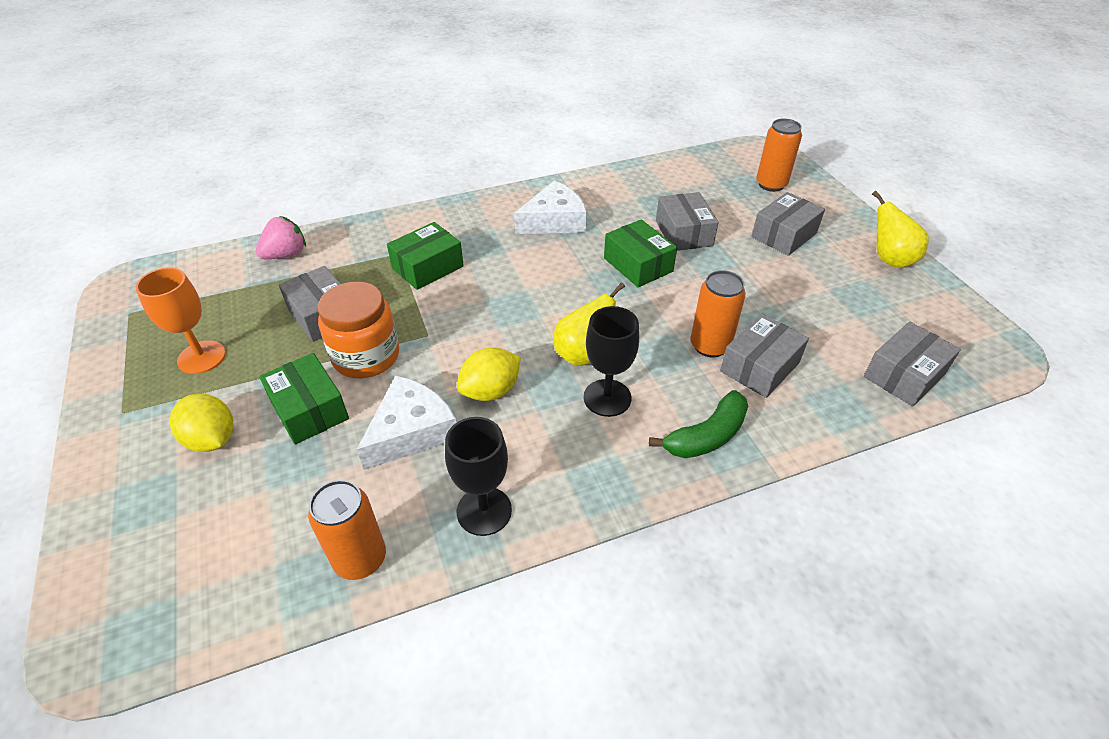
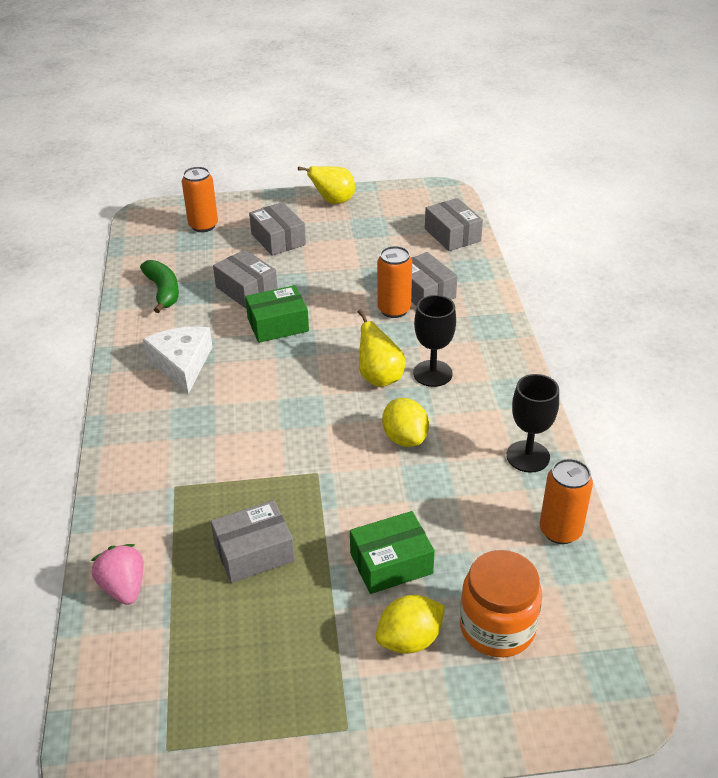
camera: 75 degrees left, 5 degrees down
orange goblet [136,267,226,374] -> none
orange jar [318,281,399,378] -> orange jar moved to [460,550,542,657]
white cheese [356,376,456,470] -> none
green box [387,222,464,290] -> none
green banana [649,390,748,458] -> green banana moved to [140,260,179,313]
grey box [656,192,719,251] -> grey box turned 45 degrees clockwise [213,250,278,308]

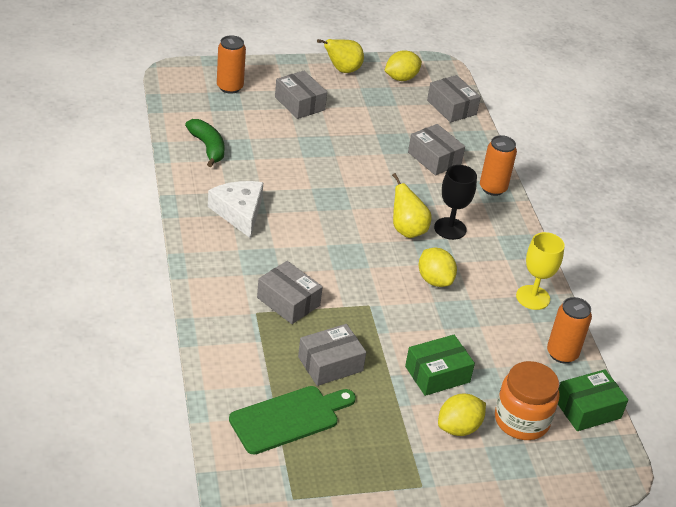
camera: 10 degrees left, 0 degrees up
pink strawberry [91,544,144,605] -> none
grey box [213,250,278,308] -> grey box moved to [257,261,323,324]
green box [245,285,309,343] -> green box moved to [558,369,628,431]
orange can [377,246,412,318] -> orange can moved to [480,135,517,196]
black goblet [506,374,559,473] -> yellow goblet [516,232,565,310]
none -> green cutting board [229,386,356,455]
none -> yellow lemon [384,50,422,81]

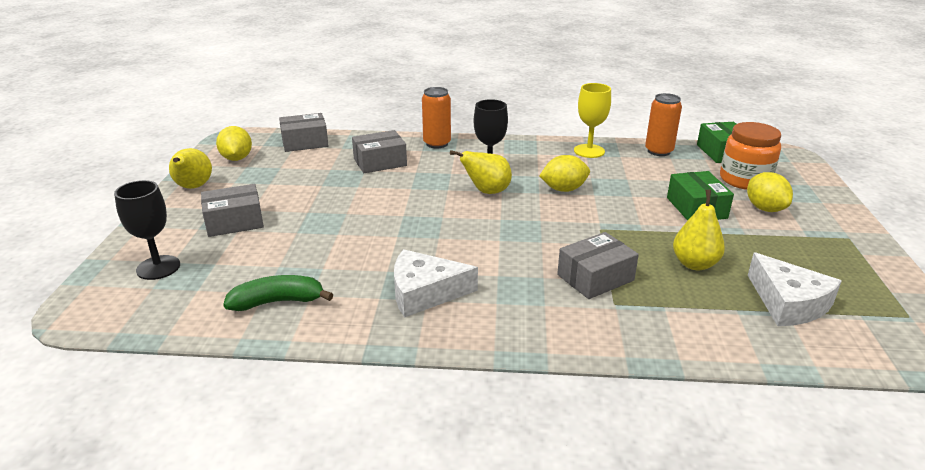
camera: 70 degrees left, 10 degrees down
orange can [217,35,246,94] -> black goblet [114,180,180,280]
green cutting board [229,386,356,455] -> white cheese [748,253,842,326]
grey box [298,324,366,386] -> yellow pear [673,190,725,270]

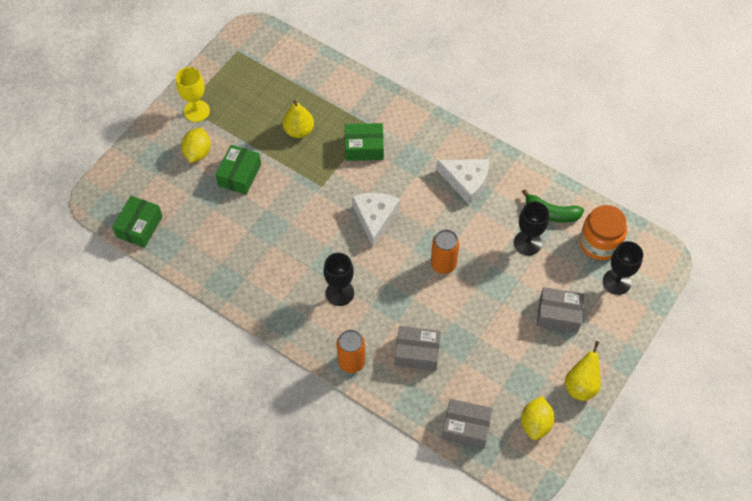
camera: 150 degrees left, 30 degrees up
yellow pear [450,150,512,194] -> none
yellow lemon [539,155,590,192] -> none
grey box [557,232,639,299] -> green box [345,123,384,161]
yellow goblet [574,83,611,158] -> yellow goblet moved to [176,67,210,122]
orange can [645,93,682,156] -> orange can moved to [431,230,459,274]
orange jar [720,122,781,190] -> orange jar moved to [580,205,627,260]
white cheese [748,253,842,326] -> white cheese moved to [352,193,400,247]
none -> black goblet [514,201,549,255]

